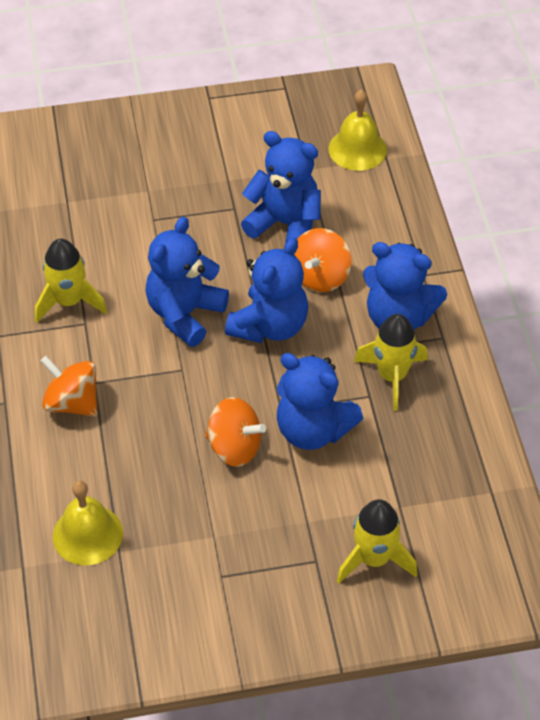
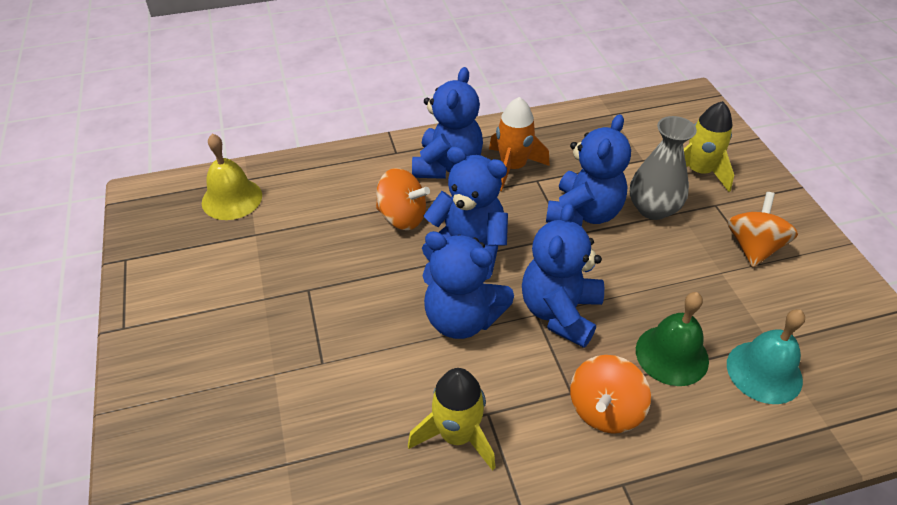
camera: 95 degrees left, 5 degrees down
yellow bell [53,481,123,566] -> turquoise bell [727,309,805,404]
orange spinning top [205,397,266,467] -> orange spinning top moved to [728,192,798,267]
blue teddy bear [241,131,321,244] -> blue teddy bear moved to [522,203,604,348]
yellow rocket [354,314,428,411] -> orange rocket [489,97,550,191]
none -> grey vase [630,116,697,220]
none -> green bell [636,292,709,386]

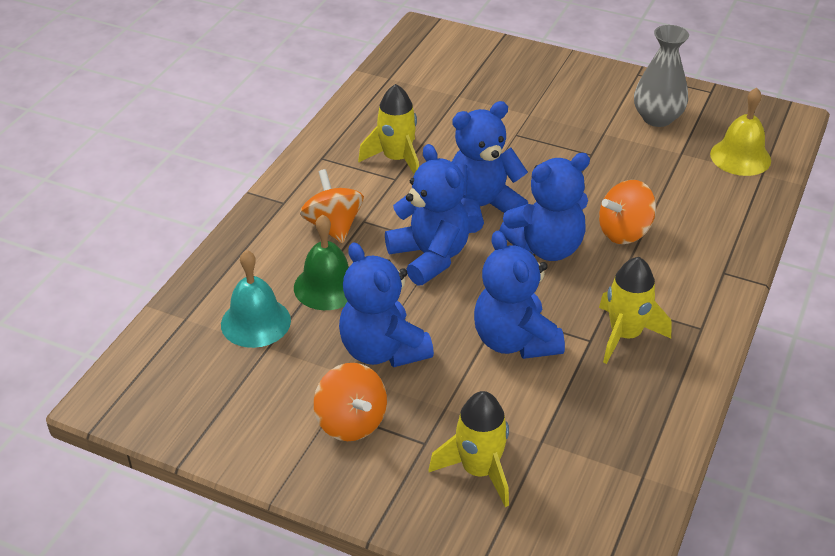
camera: 130 degrees right, 5 degrees down
blue teddy bear [412,67,483,179] -> blue teddy bear moved to [339,242,434,367]
orange rocket [489,97,550,191] -> yellow rocket [599,257,672,364]
grey vase [630,116,697,220] -> grey vase moved to [634,25,689,127]

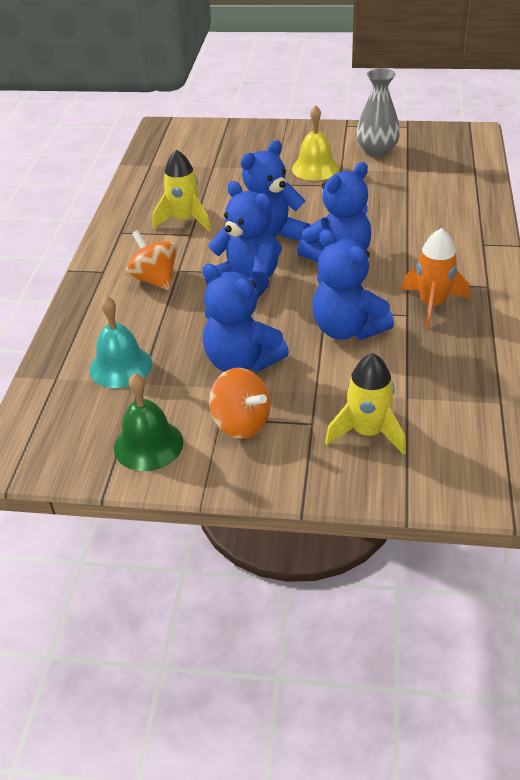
camera: 15 degrees left, 0 degrees up
green bell [294,214,349,310] -> green bell moved to [114,373,183,471]
orange spinning top [599,180,656,244] -> none
yellow rocket [599,257,672,364] -> orange rocket [402,228,469,329]
yellow bell [710,88,771,176] -> yellow bell moved to [292,105,339,181]

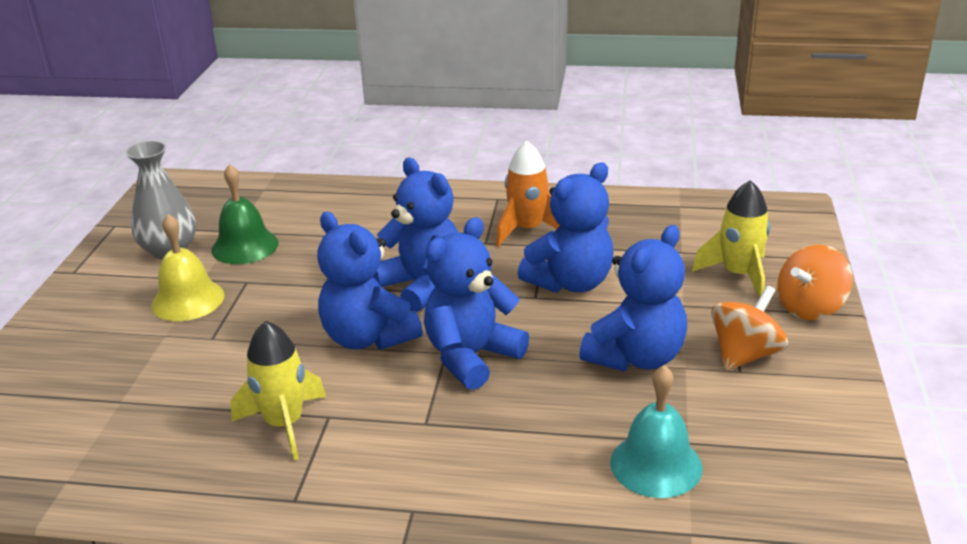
camera: 90 degrees left, 10 degrees down
green bell [114,373,183,471] -> green bell moved to [211,164,279,264]
orange spinning top [125,230,177,290] -> orange spinning top moved to [778,245,853,320]

